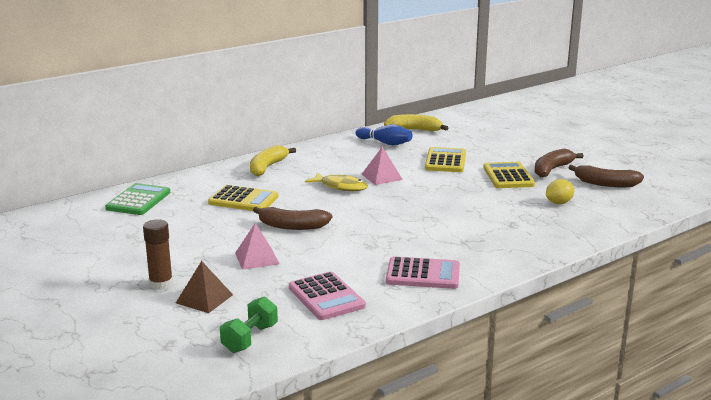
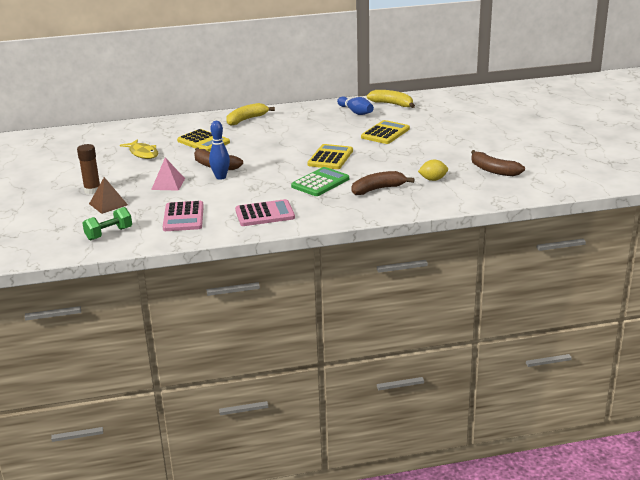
camera: 25 degrees right, 5 degrees up
green calculator [105,183,170,215] -> green calculator moved to [291,167,349,196]
yellow fish [305,172,368,191] -> yellow fish moved to [120,139,158,159]
pink pyramid [361,147,403,185] -> none
pink calculator [386,256,460,289] -> pink calculator turned 45 degrees counterclockwise [235,199,295,226]
yellow calculator [483,162,535,188] -> yellow calculator moved to [307,144,353,169]
brown banana [534,149,584,177] -> brown banana moved to [351,171,414,195]
none -> blue bowling pin [209,121,230,180]

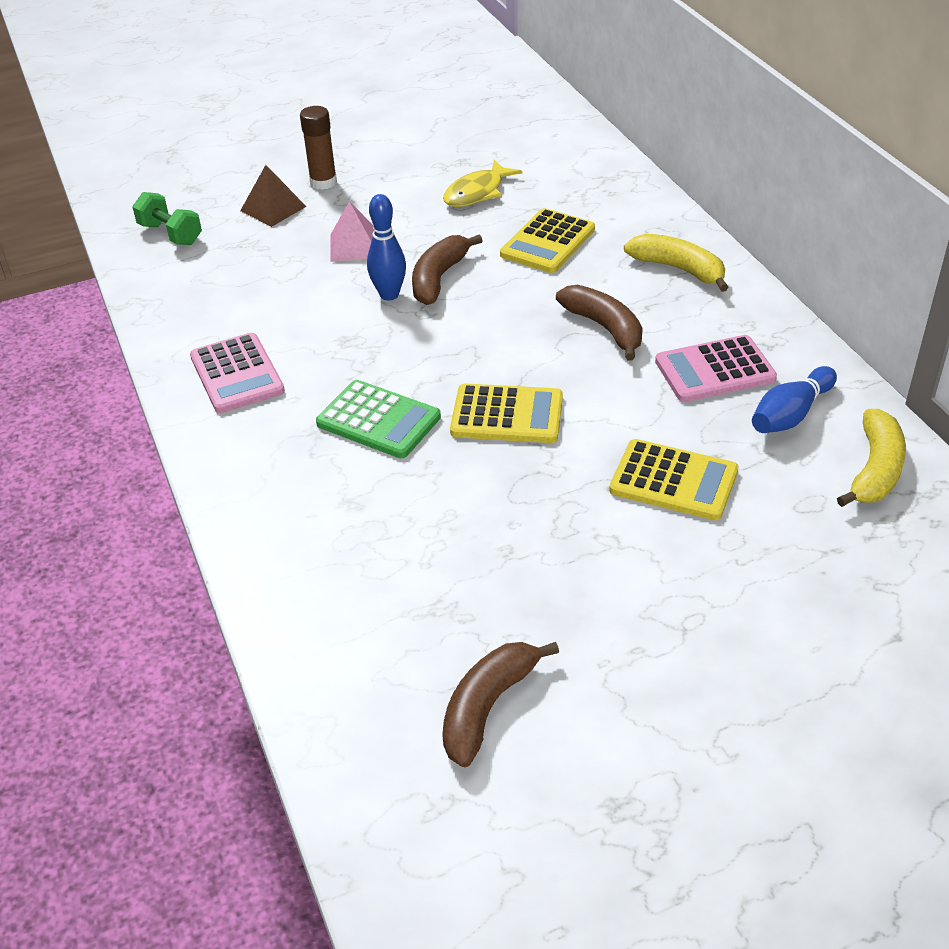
camera: 80 degrees right, 15 degrees up
pink calculator [163,201,204,231] -> pink calculator moved to [655,335,777,402]
brown banana [351,171,414,195] -> brown banana moved to [556,285,643,360]
yellow lemon [418,160,448,181] -> none

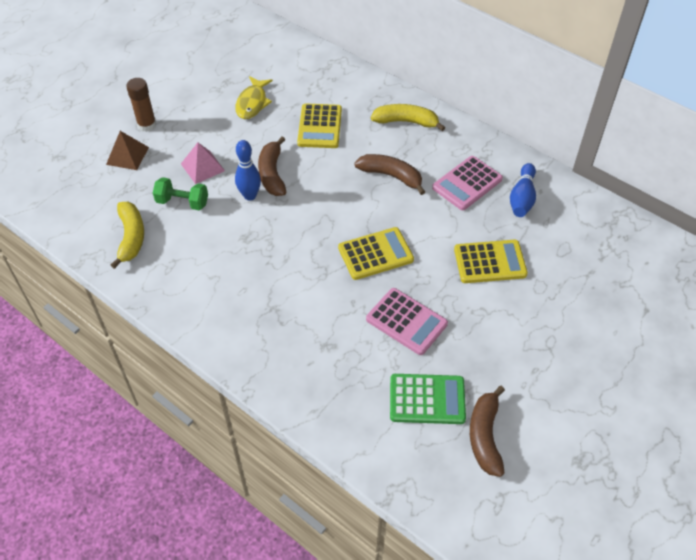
camera: 30 degrees left, 10 degrees up
green dumbbell [132,192,202,245] -> green dumbbell moved to [153,177,208,210]
pink calculator [190,333,285,413] -> pink calculator moved to [366,288,448,355]
green calculator [316,380,441,458] -> green calculator moved to [390,374,466,424]
yellow banana [837,409,906,507] -> yellow banana moved to [111,202,144,269]

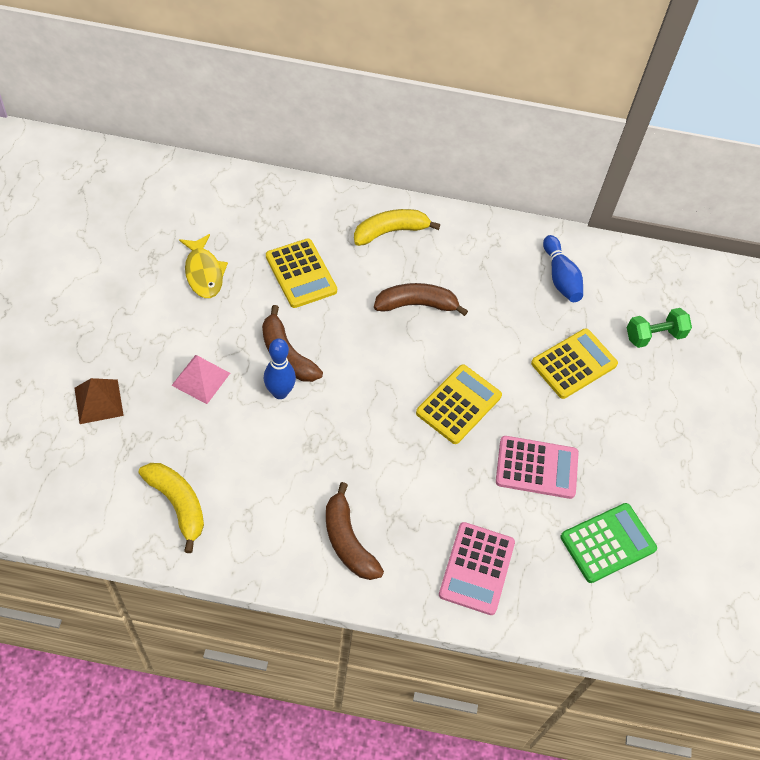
camera: 35 degrees left, 5 degrees up
brown glue stick [126,78,157,132] -> none
green dumbbell [153,177,208,210] -> green dumbbell moved to [627,308,692,348]
pink calculator [432,156,503,210] -> pink calculator moved to [439,522,515,615]
brown banana [470,386,505,477] -> brown banana moved to [326,482,384,580]

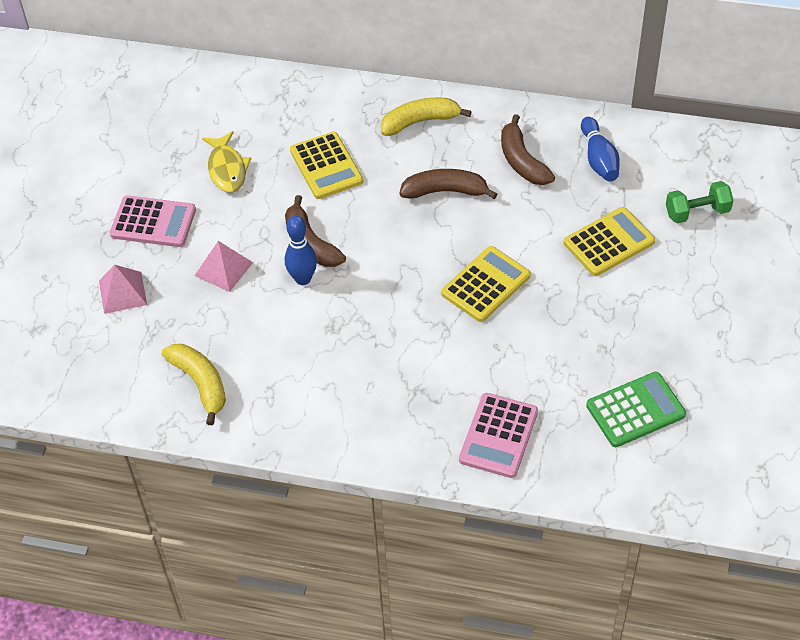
camera: 10 degrees right, 5 degrees down
brown pyramid [75,378,124,424] -> pink pyramid [99,265,147,314]
brown banana [326,482,384,580] -> brown banana moved to [501,114,555,185]
pink calculator [496,436,579,499] -> pink calculator moved to [110,196,196,247]

